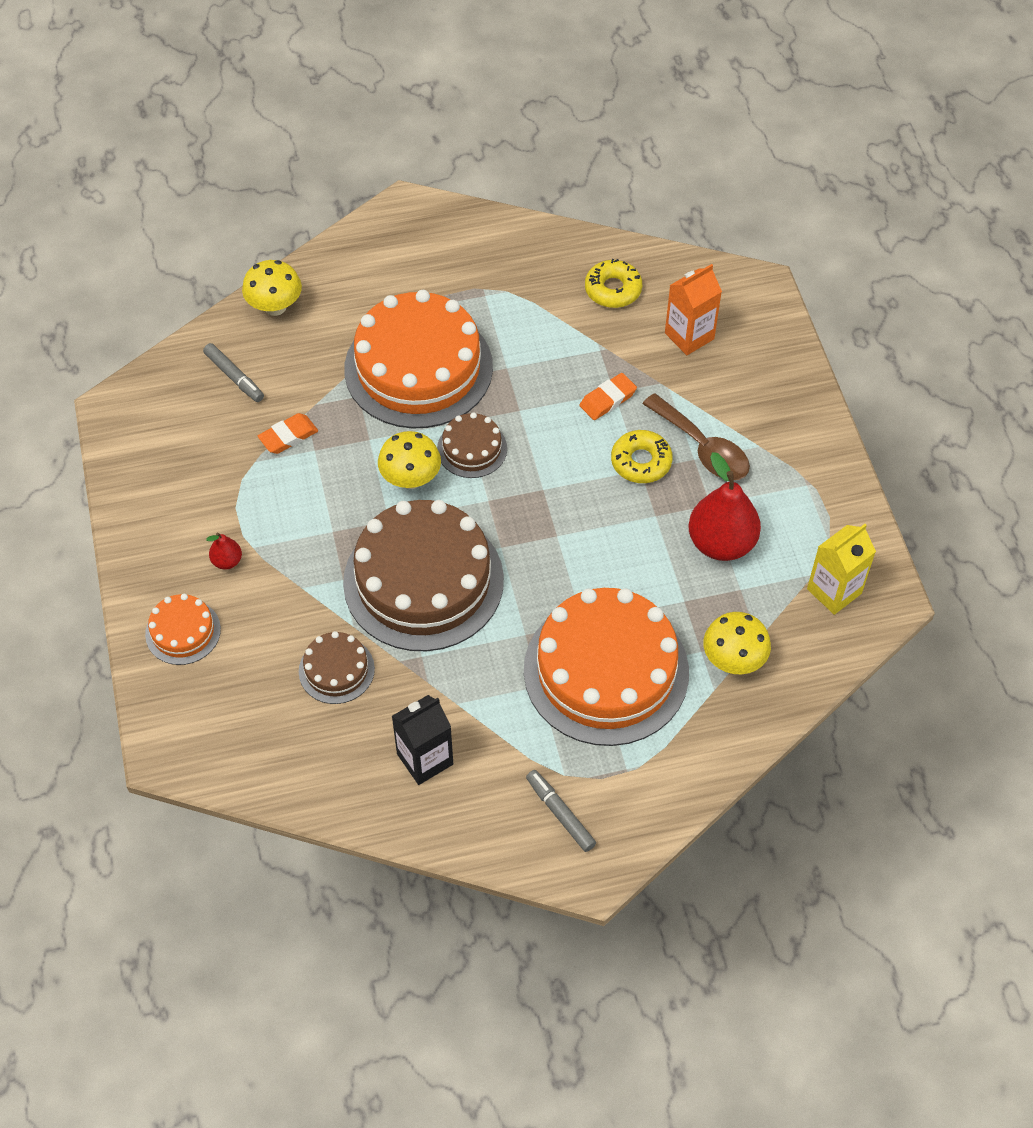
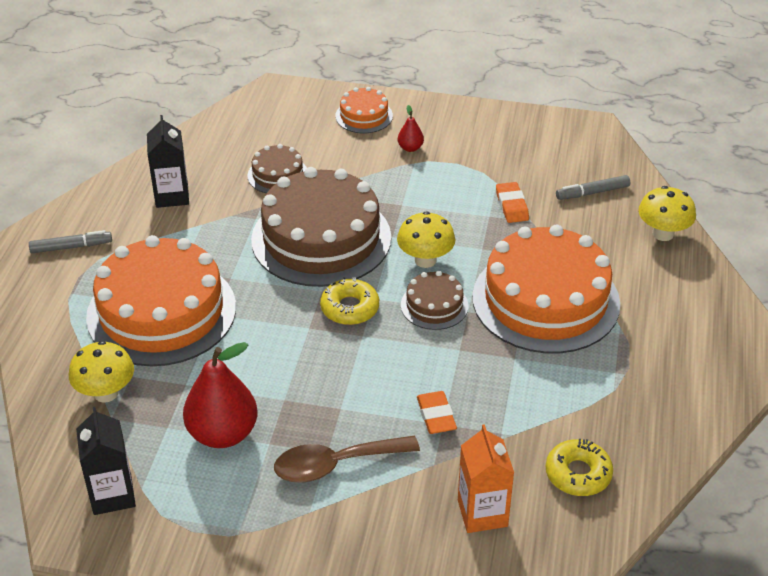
camera: 115 degrees right, 15 degrees down
yellow donut [611,430,673,483] -> yellow donut moved to [320,277,379,325]
yellow carton [807,524,876,615] -> black carton [76,407,136,515]

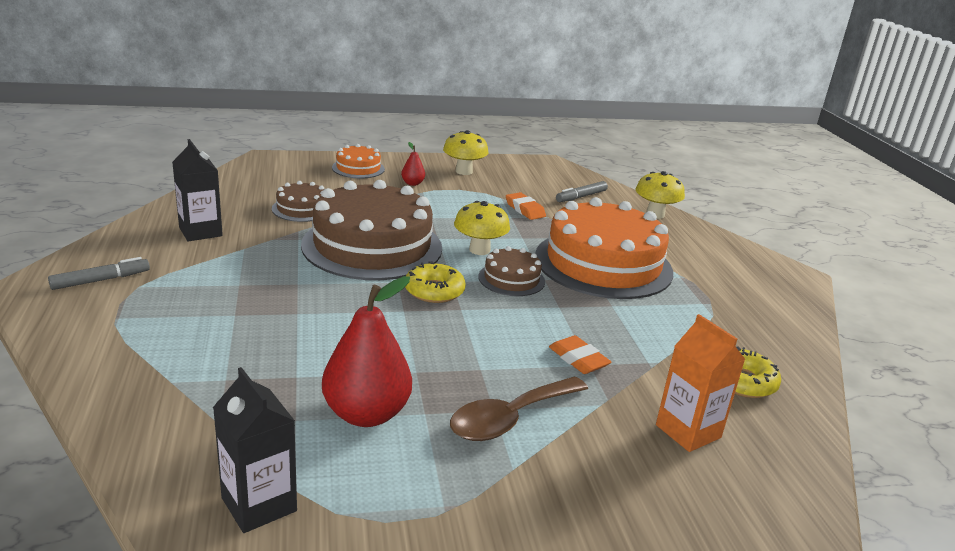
camera: 25 degrees left, 15 degrees down
yellow mushroom [69,341,134,403] -> yellow mushroom moved to [443,130,489,175]
orange cake [86,235,236,366] -> none

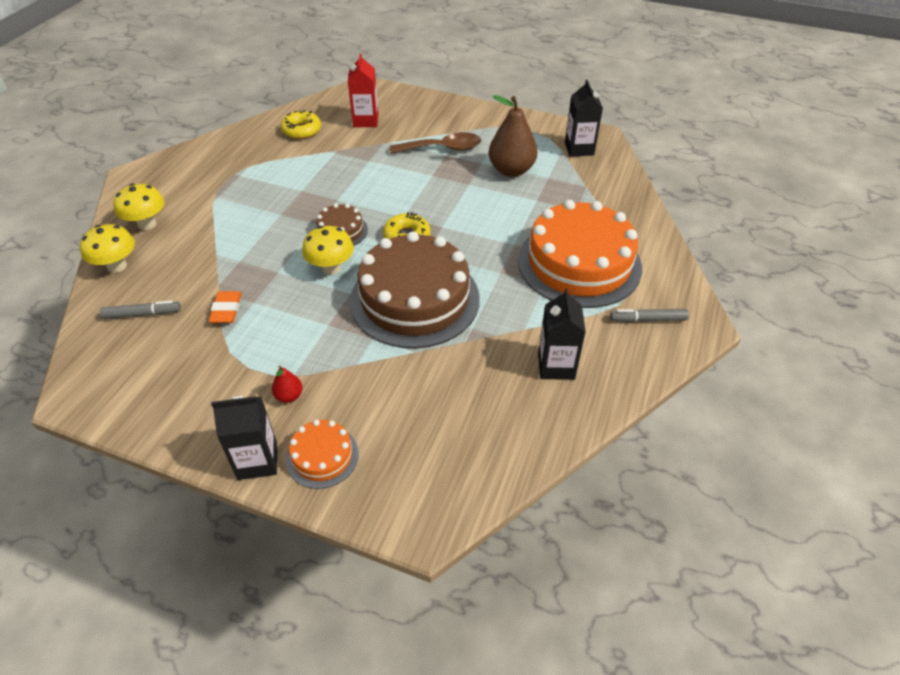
camera: 145 degrees left, 20 degrees up
brown cake [272,181,324,222] -> none
red pear [322,276,412,427] -> brown pear [489,95,538,177]
yellow mushroom [443,130,489,175] -> yellow mushroom moved to [113,183,164,230]
orange cake [535,197,673,299] -> orange cake moved to [518,200,642,308]
orange eraser [549,335,611,374] -> none
orange carton [656,314,745,452] -> red carton [348,53,379,127]
none -> black carton [211,396,277,480]

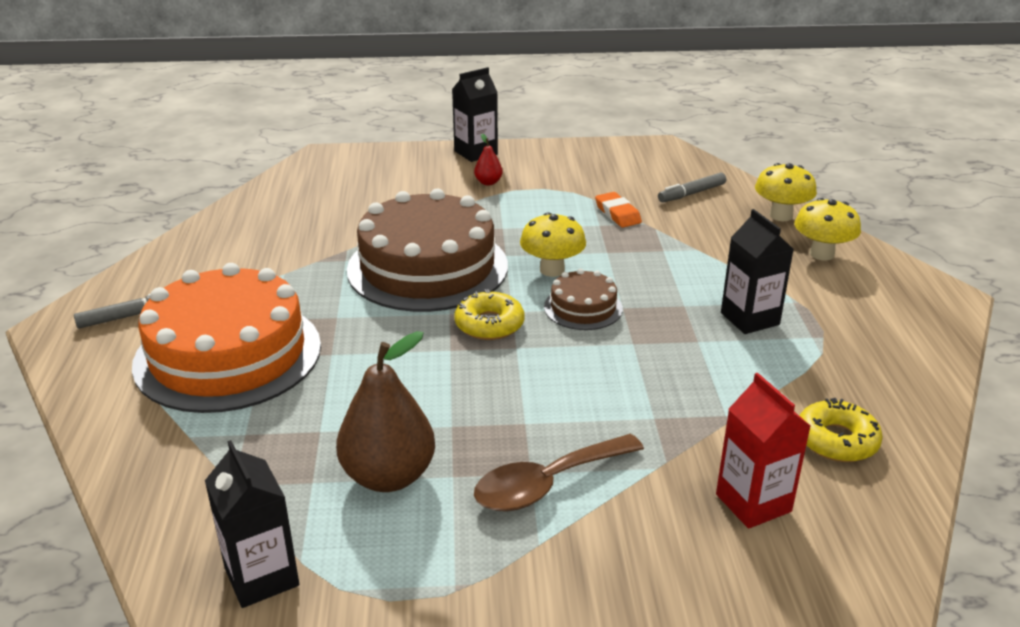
camera: 155 degrees right, 15 degrees down
orange cake [286,419,359,489] -> none
black carton [538,288,586,380] -> black carton moved to [721,209,794,334]

